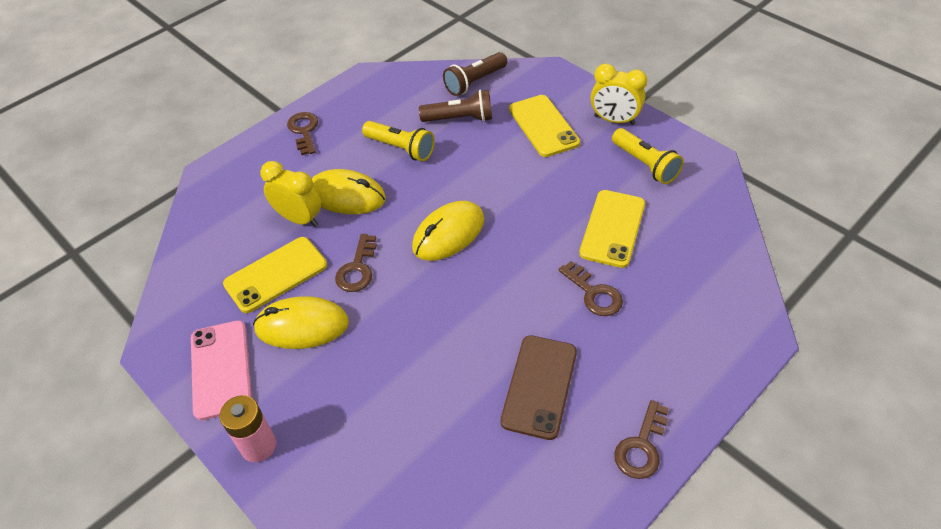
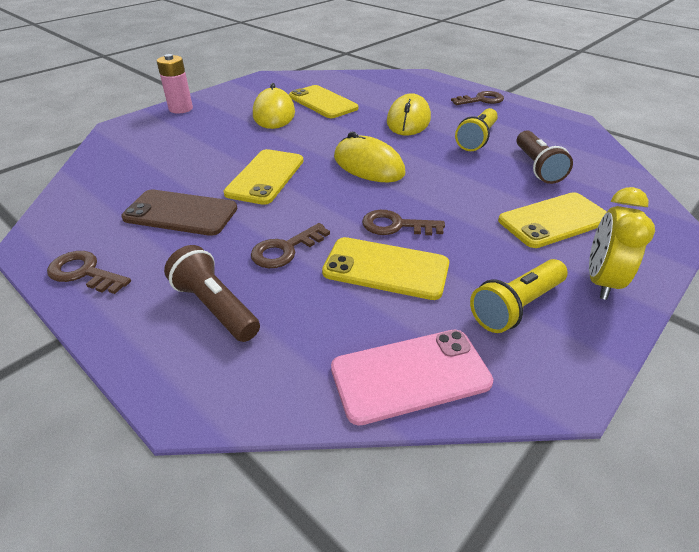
camera: 85 degrees right, 10 degrees down
pink phone [191,320,252,420] -> pink phone moved to [331,330,493,426]
yellow clock [260,161,321,227] -> none
brown key [335,234,377,292] -> brown key moved to [362,210,445,235]
brown flashlight [443,52,507,96] -> brown flashlight moved to [164,245,260,342]
none -> yellow phone [224,149,303,205]

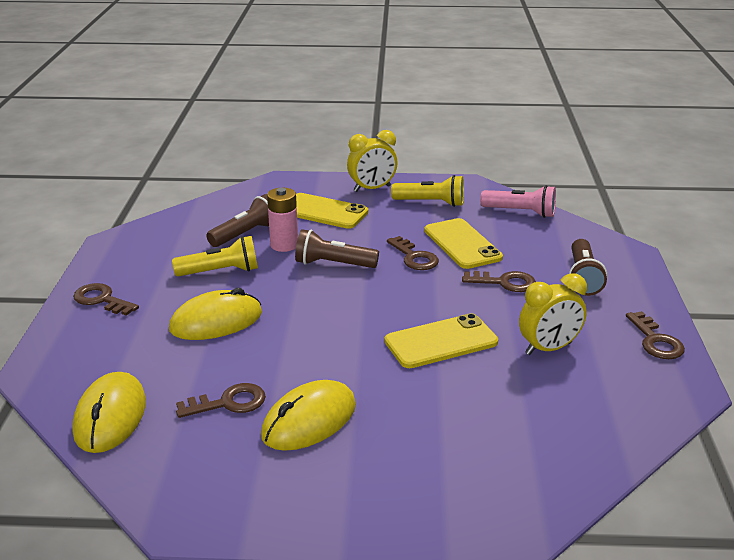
camera: 130 degrees left, 10 degrees down
brown phone [121,189,238,236] -> yellow clock [519,273,587,355]
pink battery [157,54,193,114] -> pink battery moved to [267,188,298,252]
yellow phone [289,85,358,118] -> brown key [176,383,266,418]
pink phone [331,330,493,426] -> pink flashlight [480,185,556,218]
yellow mouse [334,132,406,182] -> yellow mouse moved to [72,372,146,453]
none -> brown flashlight [295,229,379,268]

